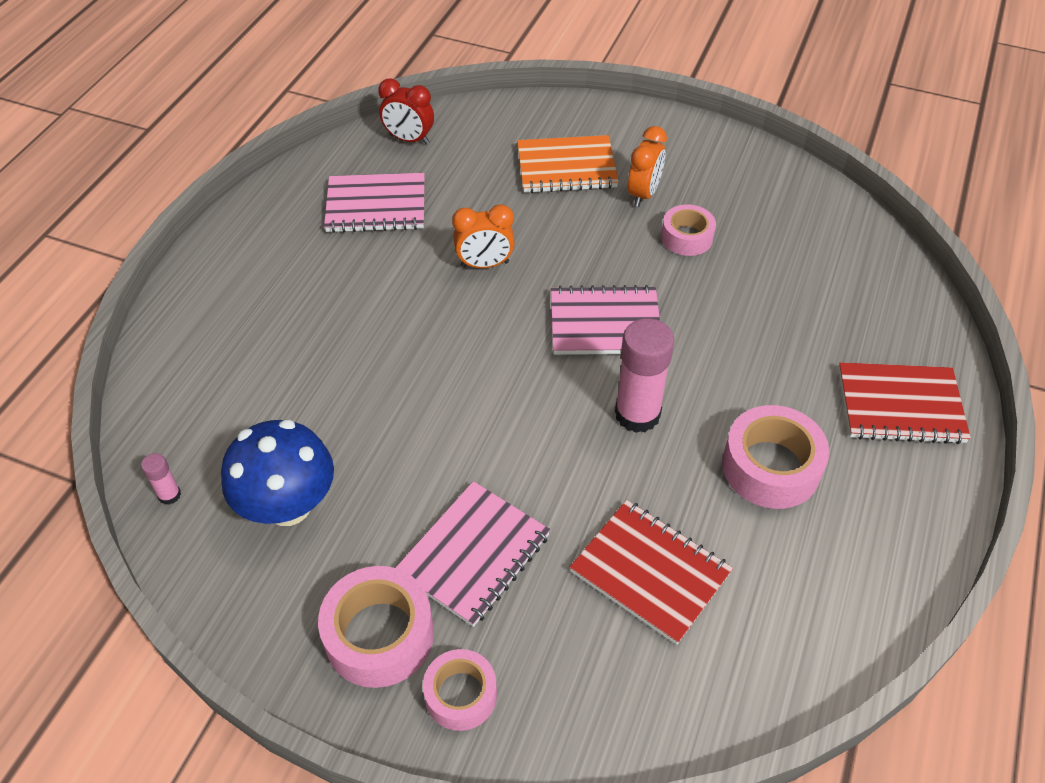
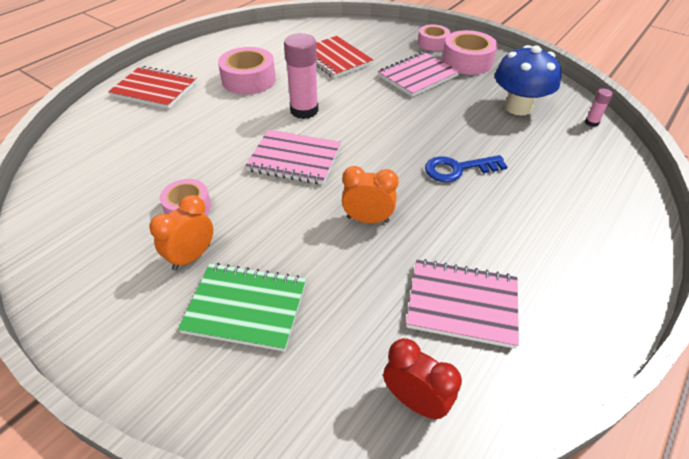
camera: 165 degrees left, 5 degrees down
orange notebook [517,135,619,193] -> green notebook [178,263,306,352]
none -> blue key [425,155,508,182]

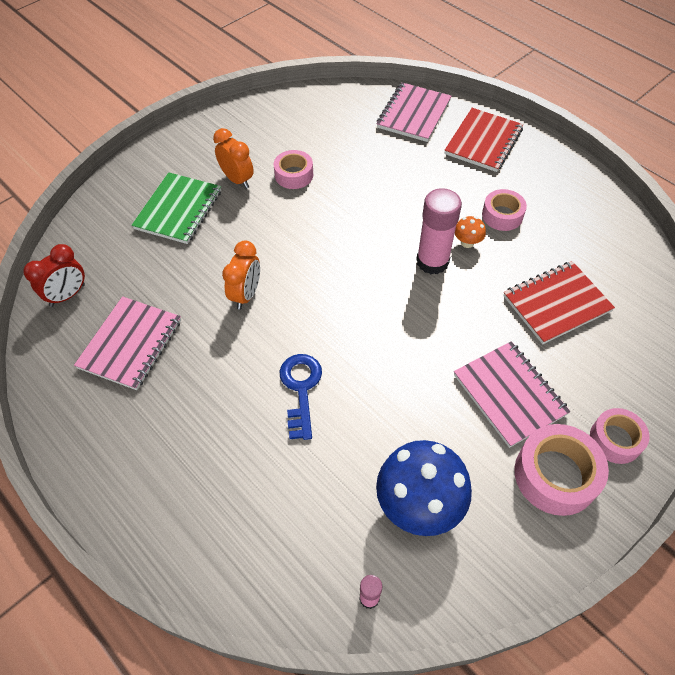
camera: 100 degrees right, 10 degrees up
pink tape [218,47,276,95] -> pink tape [482,189,527,231], size x0.64
pink notebook [245,130,341,185] -> pink notebook moved to [376,82,451,142]
none -> orange mushroom [455,216,486,248]

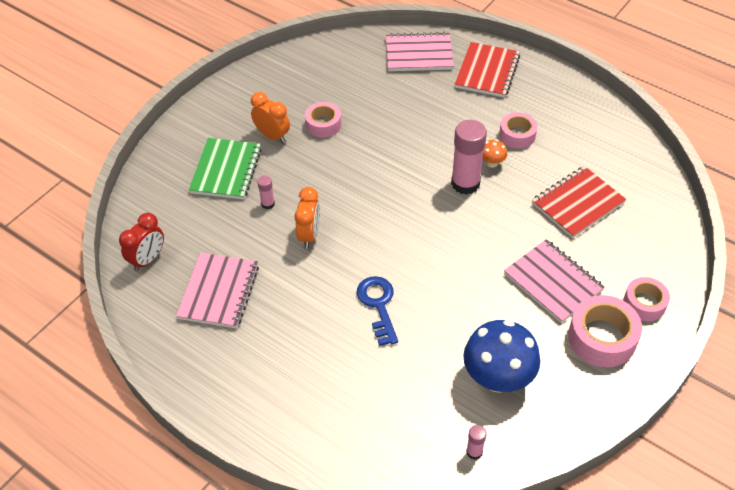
camera: 10 degrees left, 5 degrees down
pink notebook [376,82,451,142] -> pink notebook turned 75 degrees clockwise [386,32,454,71]
none -> pink glue stick [257,176,275,209]

